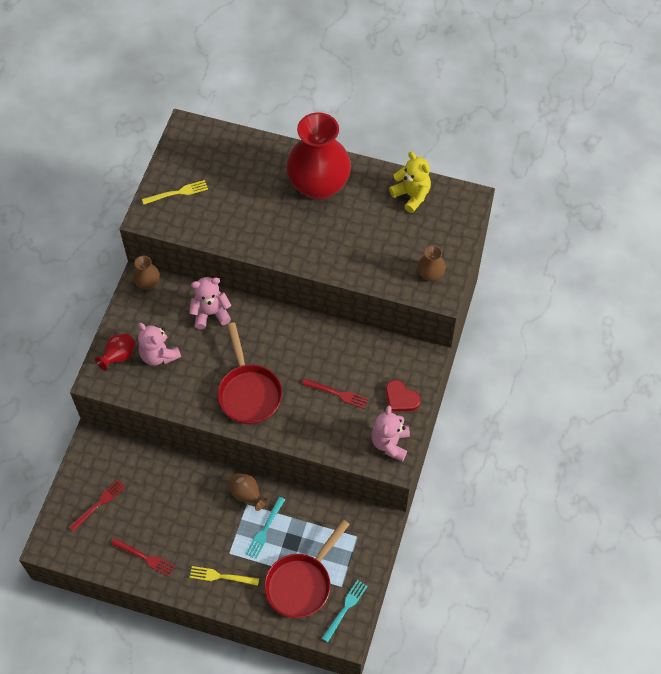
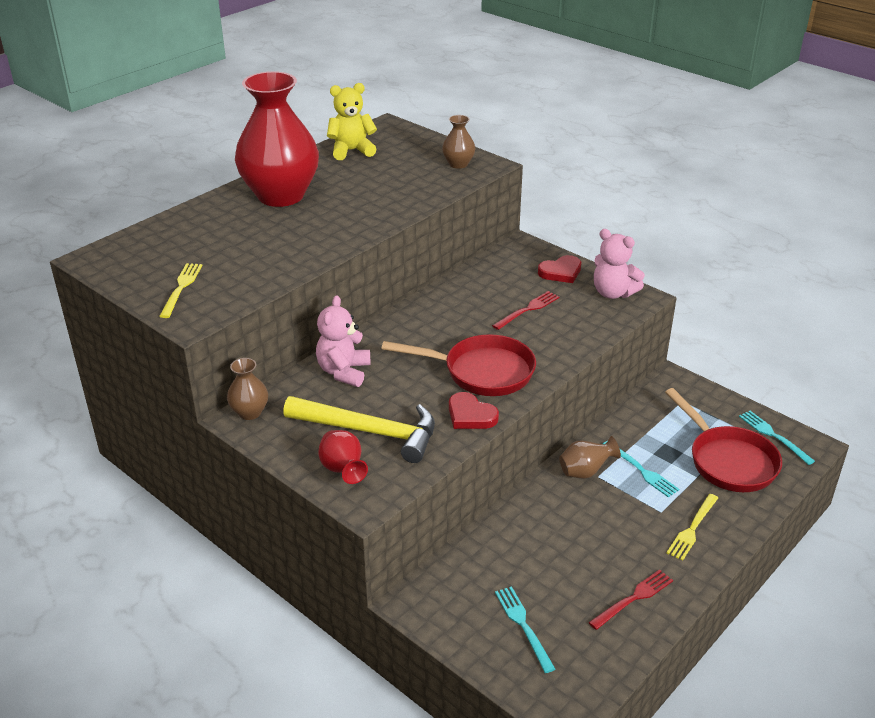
camera: 65 degrees left, 25 degrees down
red fork [69,480,126,531] -> turquoise fork [495,586,555,673]
pink teddy bear [138,323,181,366] -> yellow hammer [283,396,435,463]
none -> red heart [449,392,499,429]

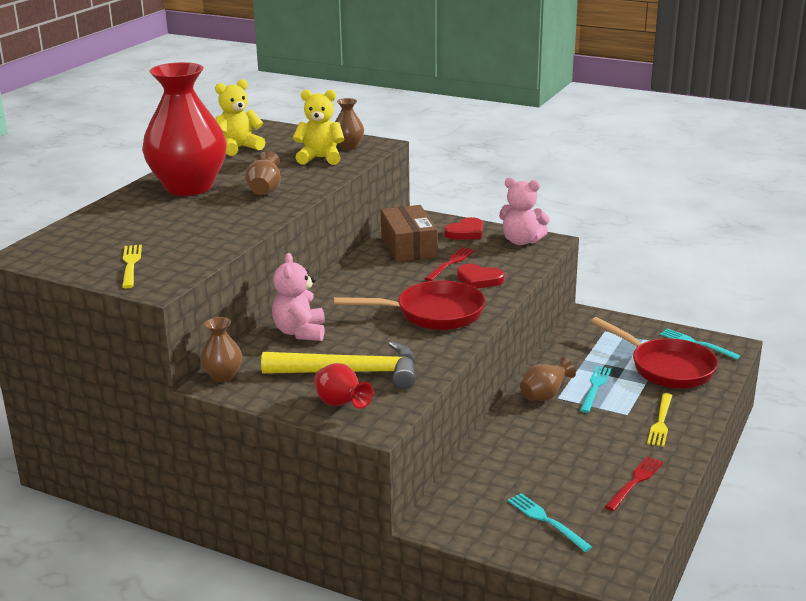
camera: 15 degrees left, 10 degrees down
red heart [449,392,499,429] -> red heart moved to [457,264,505,289]
turquoise fork [603,441,679,497] -> turquoise fork turned 105 degrees counterclockwise [580,366,611,413]
none -> brown vase [245,151,281,195]
none -> yellow teddy bear [293,90,345,165]
none -> brown box [381,205,438,262]

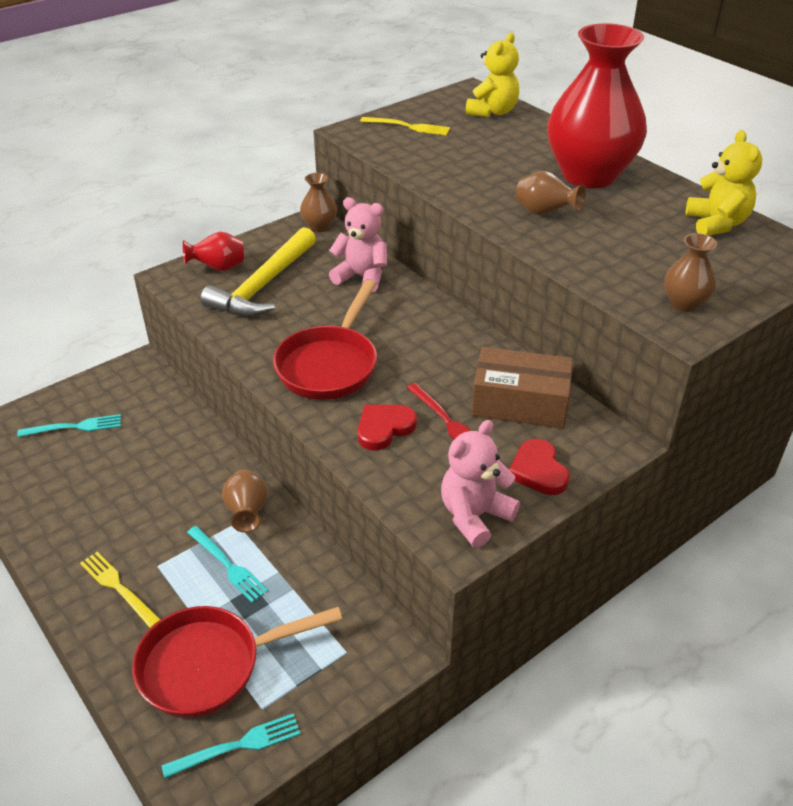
camera: 115 degrees right, 15 degrees up
yellow teddy bear [293,90,345,165] -> yellow teddy bear moved to [466,33,519,117]
red fork [605,456,663,511] -> none

